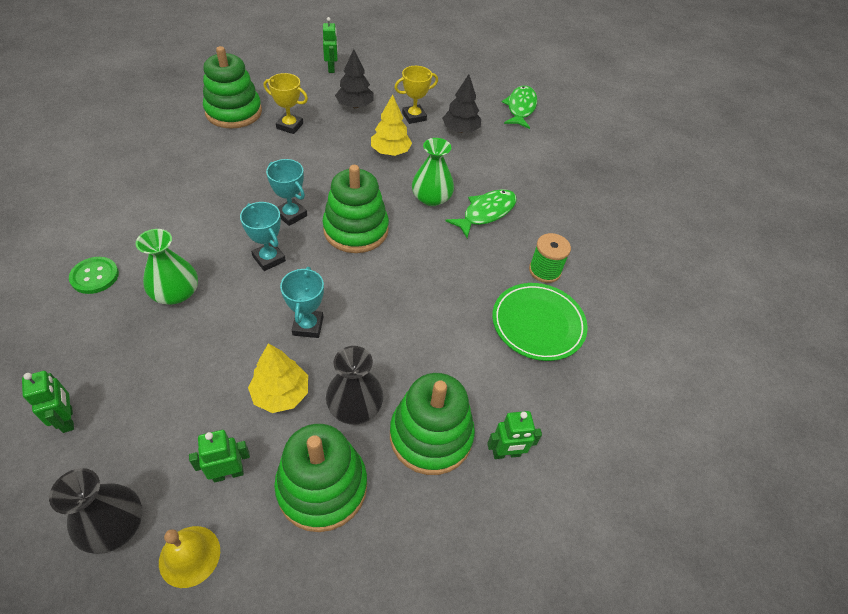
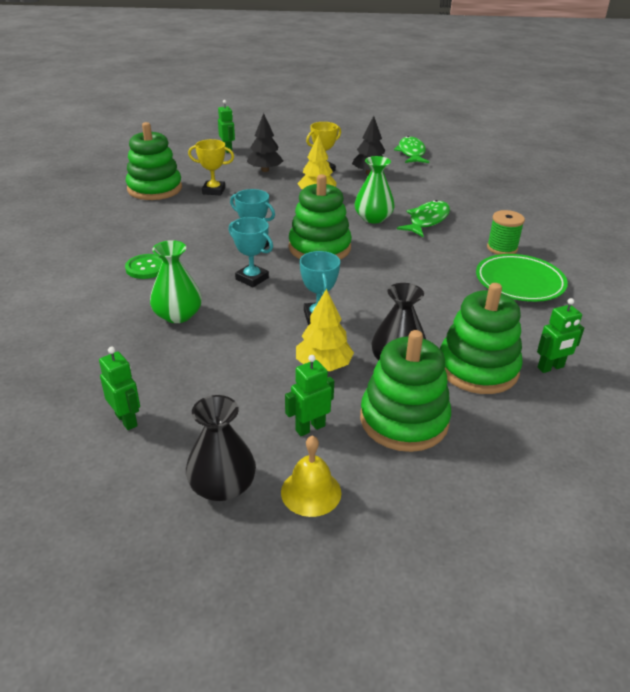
camera: 10 degrees left, 15 degrees down
green button [69,257,119,294] -> green button moved to [125,254,163,279]

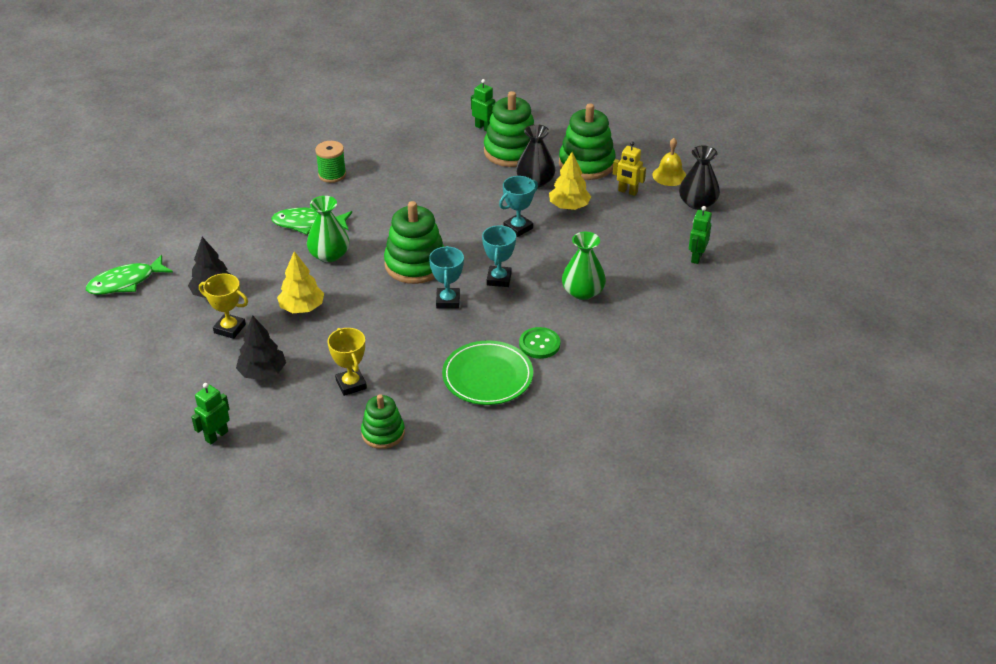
camera: 120 degrees left, 5 degrees up
green stacking toy [126,122,182,200] -> green stacking toy [361,394,405,449], size x0.60
green robot [285,355,334,436] -> yellow robot [613,141,646,196]
green plate [476,254,568,302] -> green plate moved to [442,340,533,405]

